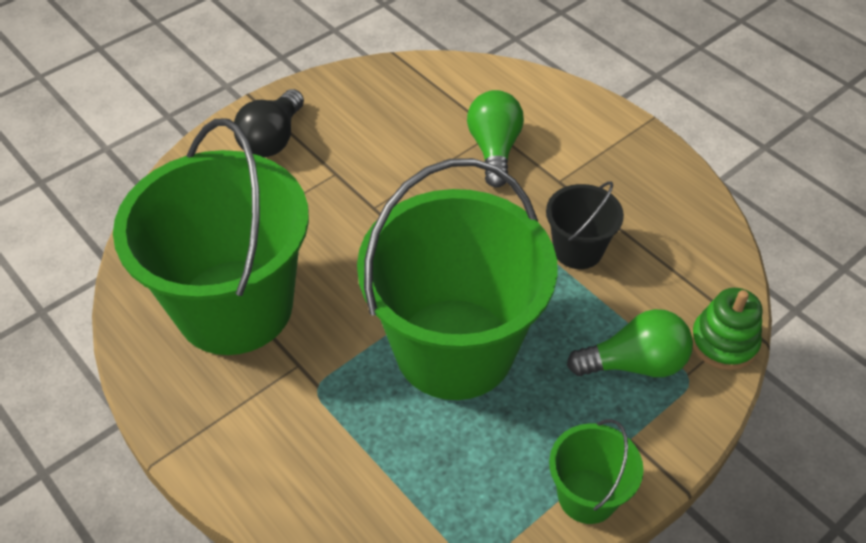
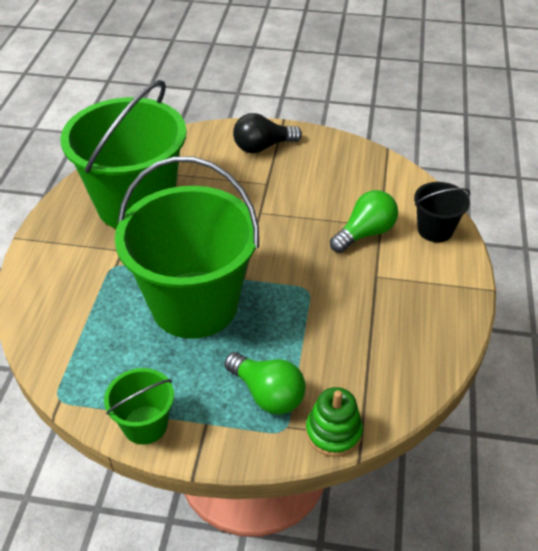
camera: 50 degrees right, 5 degrees down
black bucket [546,181,624,269] -> black bucket moved to [414,182,470,242]

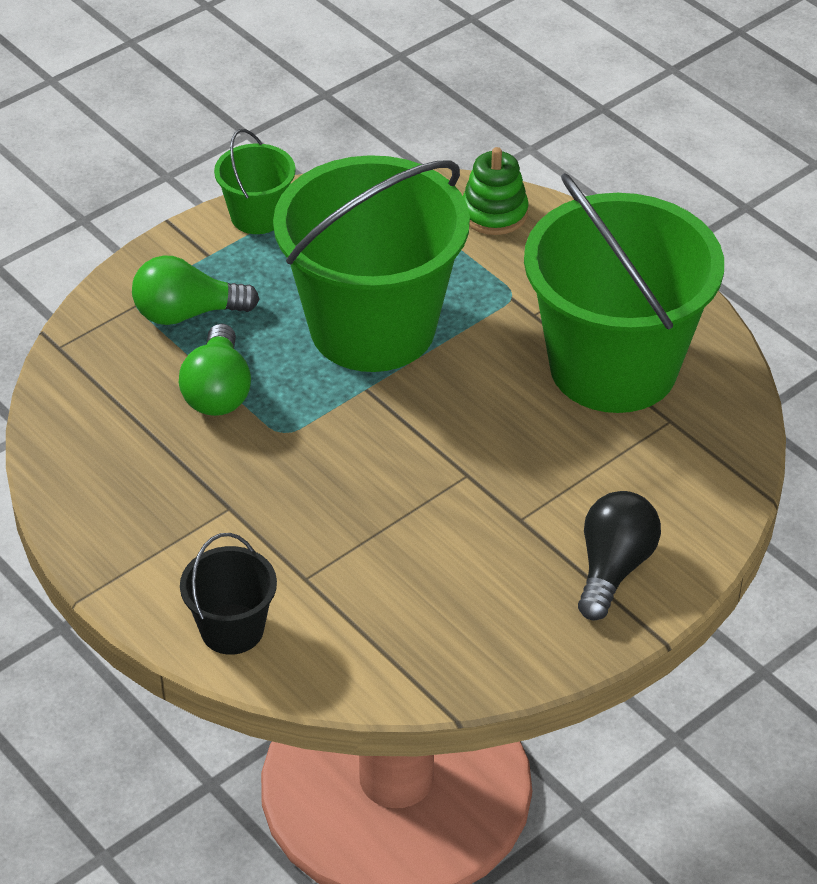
camera: 130 degrees right, 0 degrees up
green stacking toy [306,387,363,457] -> green stacking toy moved to [463,147,529,235]
green light bulb [330,190,398,253] -> green light bulb moved to [179,324,251,416]

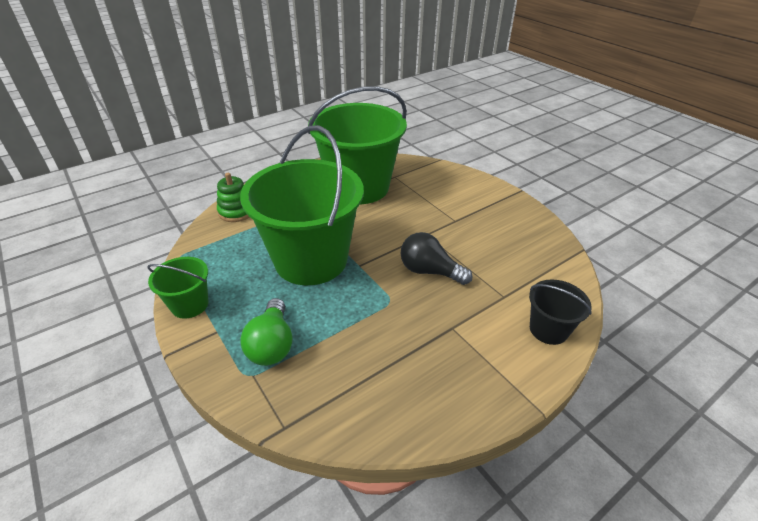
camera: 85 degrees left, 5 degrees down
green light bulb [179,324,251,416] -> none
black light bulb [578,491,661,620] -> black light bulb moved to [401,232,473,285]

